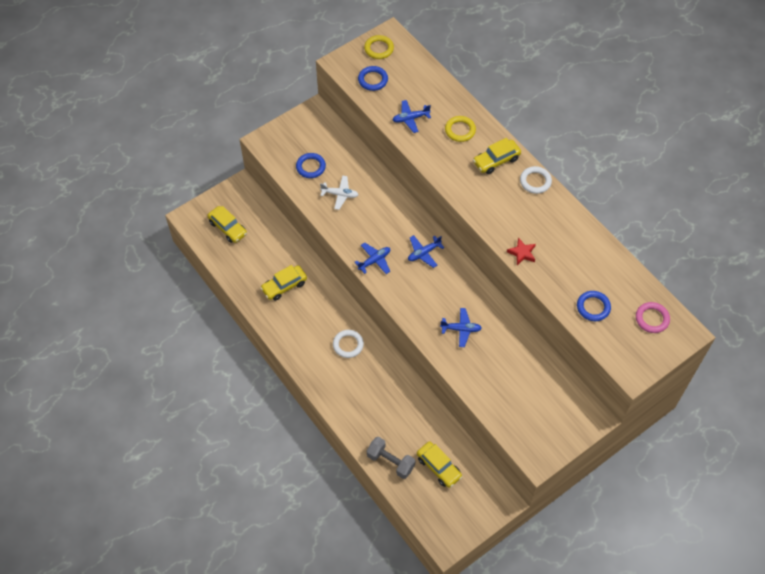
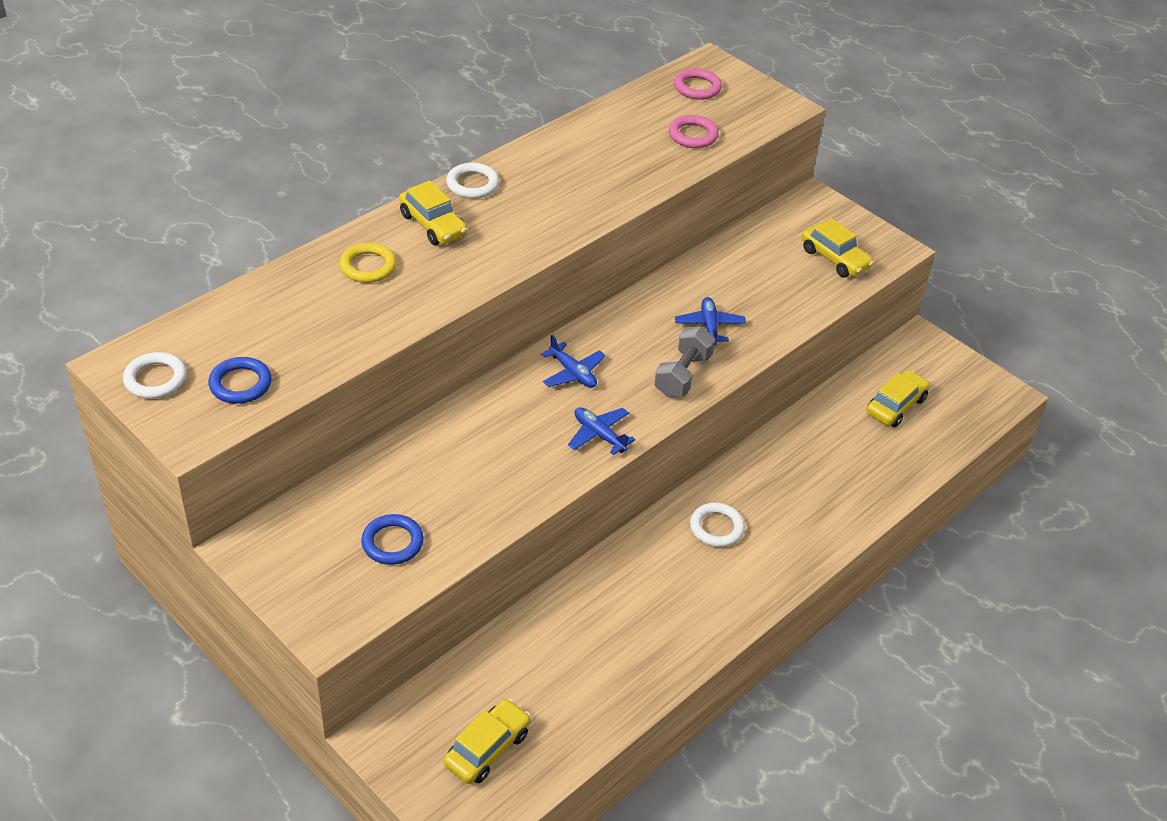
camera: 100 degrees left, 15 degrees down
yellow car [260,265,307,301] -> yellow car moved to [802,218,874,277]
white plane [320,176,358,210] -> none
yellow ring [364,35,394,59] -> white ring [123,352,187,399]
grey dumbbell [367,437,415,479] -> grey dumbbell moved to [654,326,715,397]
blue plane [393,100,431,133] -> none
red star [507,238,536,265] -> none
blue ring [577,291,611,321] -> pink ring [669,115,719,148]

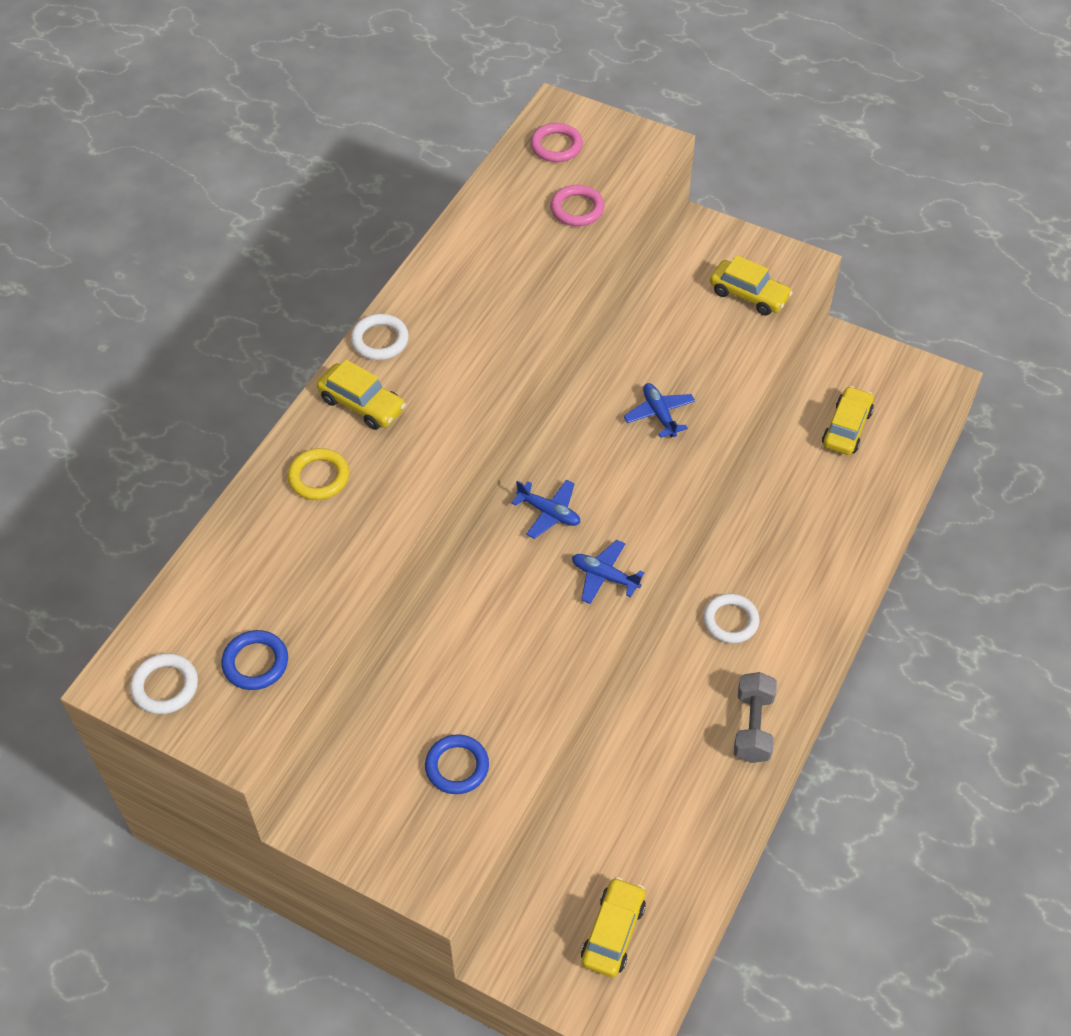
camera: 15 degrees left, 10 degrees up
grey dumbbell [654,326,715,397] -> grey dumbbell moved to [734,672,777,763]

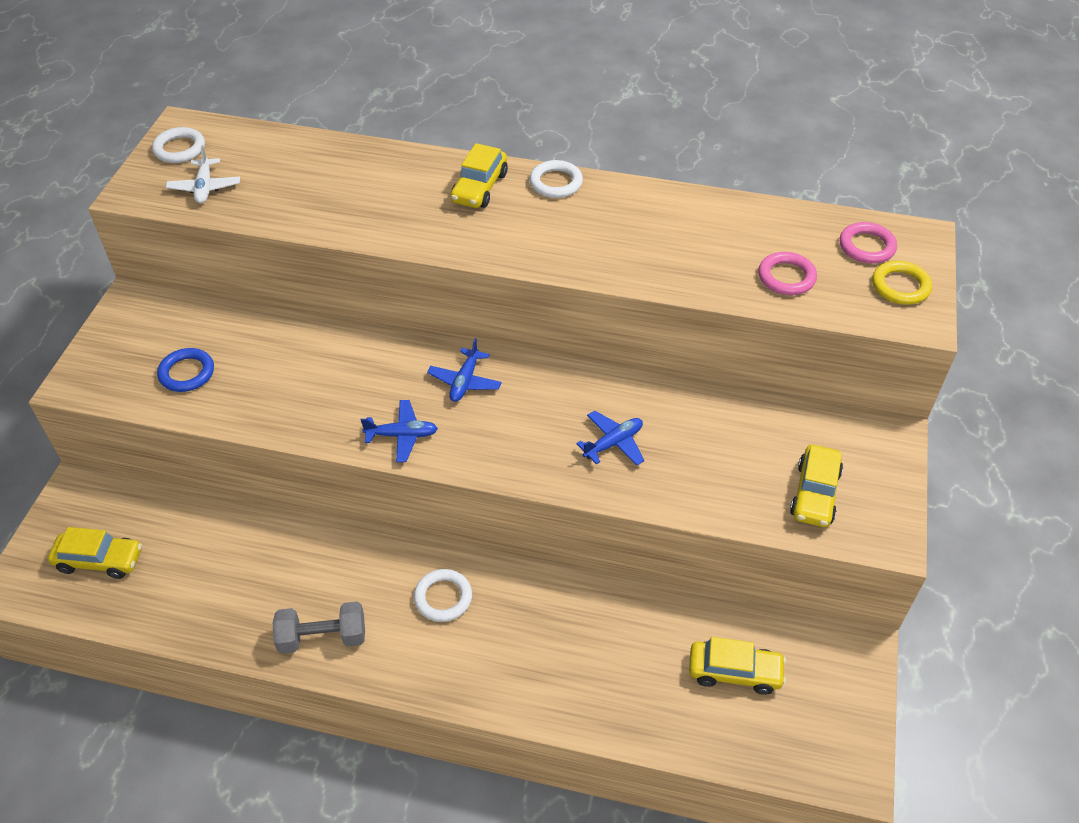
camera: 75 degrees right, 5 degrees down
blue ring [221,630,288,690] -> white plane [166,145,240,203]
yellow ring [288,448,349,500] -> yellow ring moved to [872,261,932,305]
blue plane [572,540,645,604] -> blue plane turned 75 degrees clockwise [361,400,438,462]

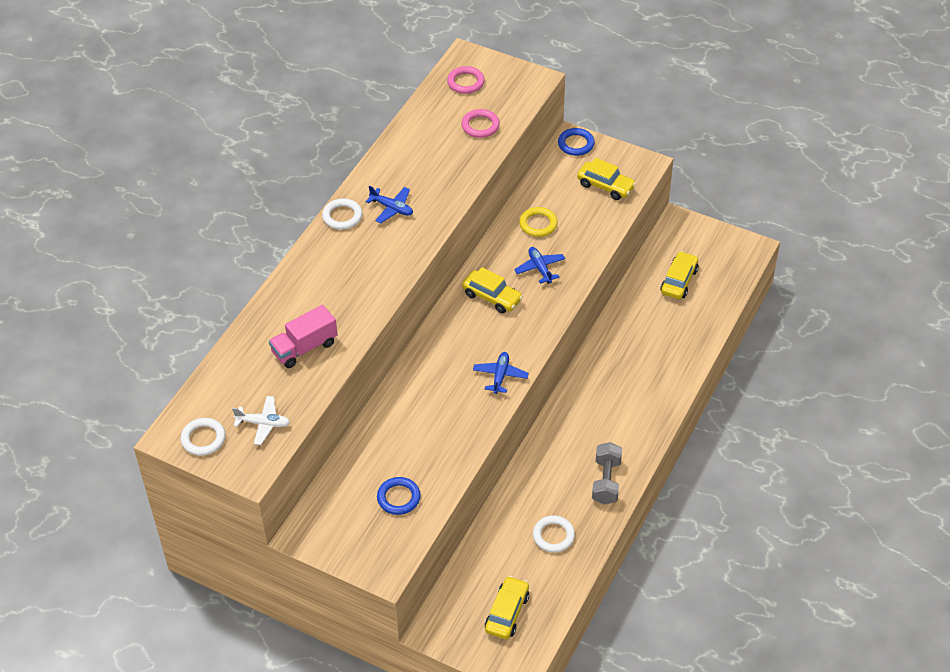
camera: 75 degrees left, 0 degrees up
white ring [414,569,472,622] -> white ring moved to [533,515,575,553]
blue plane [427,338,502,402] -> blue plane moved to [366,186,413,223]
yellow car [450,143,508,208] -> yellow car moved to [462,267,523,313]
yellow ring [872,261,932,305] -> yellow ring moved to [519,207,558,237]
none -> pink truck [269,305,338,368]
none -> blue ring [558,128,595,156]

